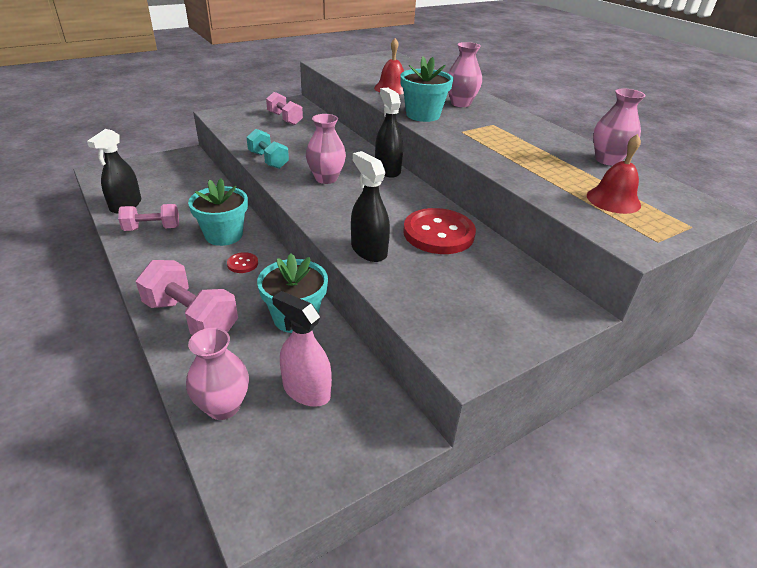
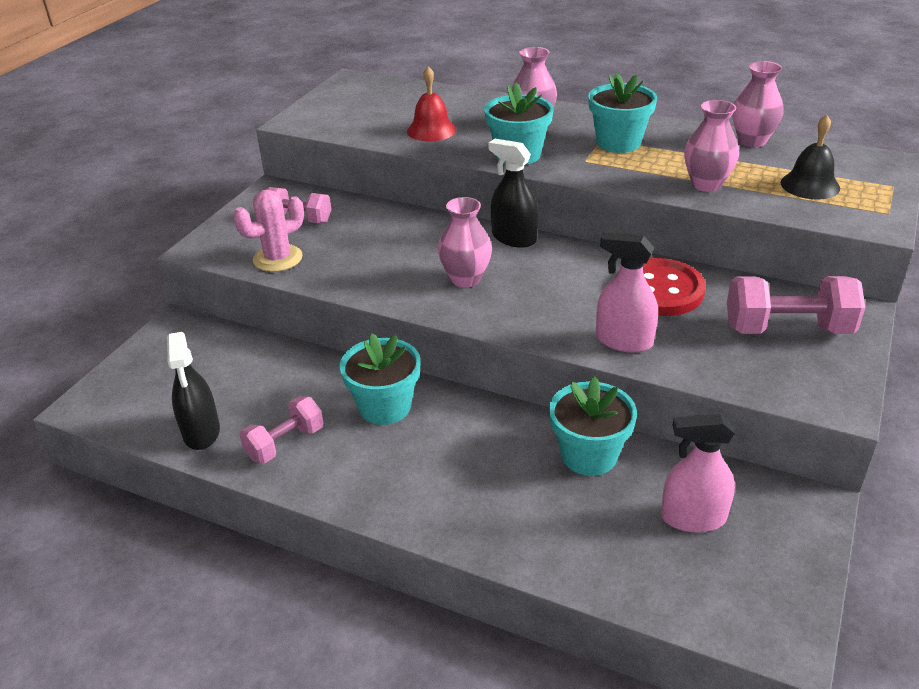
camera: 30 degrees left, 0 degrees up
pink dumbbell [136,260,238,335] -> pink dumbbell moved to [727,276,865,334]
pink vase [186,328,249,420] -> pink vase moved to [684,100,739,192]
red button [227,252,258,273] -> none
turquoise dumbbell [246,129,289,169] -> none
black spray bottle [351,151,390,262] -> pink spray bottle [596,232,658,353]
red bell [587,134,641,214] -> black bell [781,115,840,200]
none -> pink cactus [233,189,304,272]
none -> turquoise flower pot [588,73,657,153]

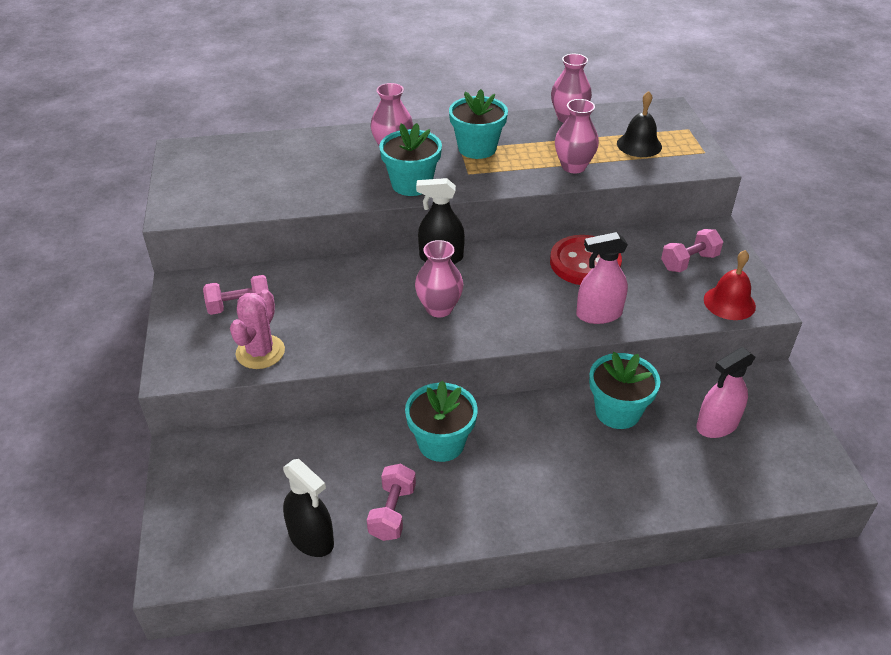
camera: 35 degrees left, 5 degrees up
red bell [407,66,457,141] -> red bell moved to [704,250,756,320]
pink dumbbell [727,276,865,334] -> pink dumbbell [661,229,723,272], size x0.65

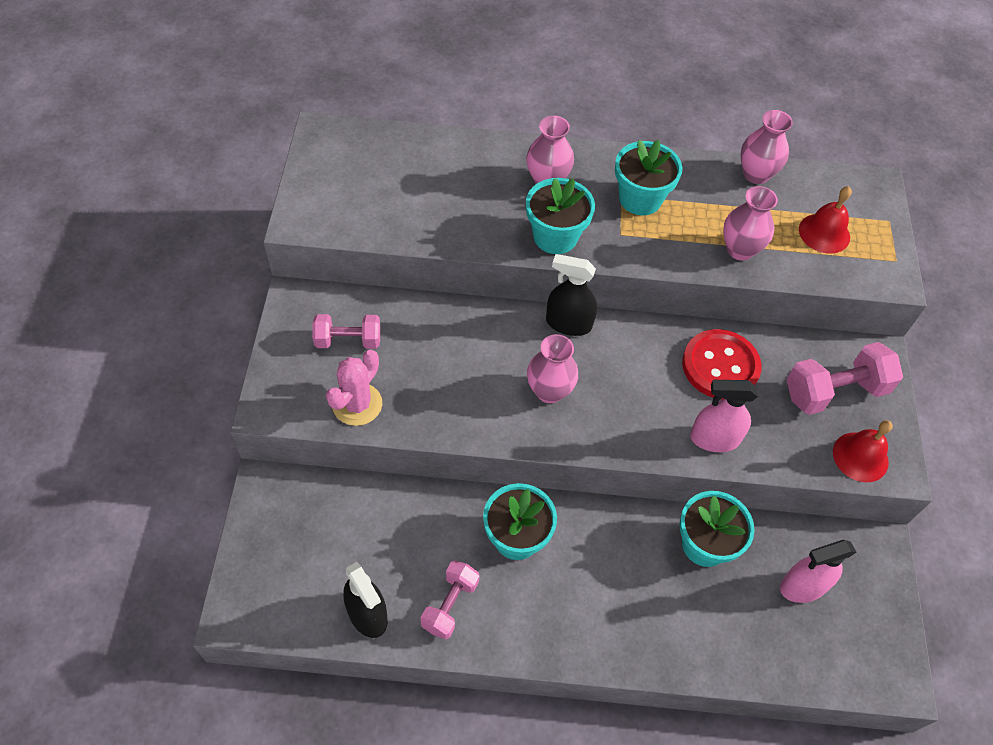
camera: 10 degrees right, 15 degrees up
black bell [617,91,662,157] -> red bell [799,186,852,254]
pink dumbbell [661,229,723,272] -> pink dumbbell [786,342,903,415], size x1.55

